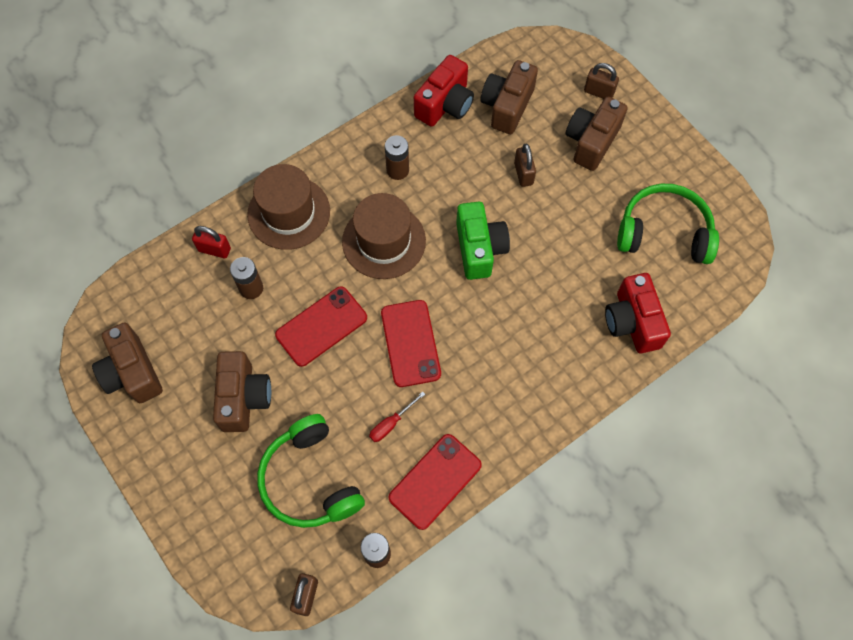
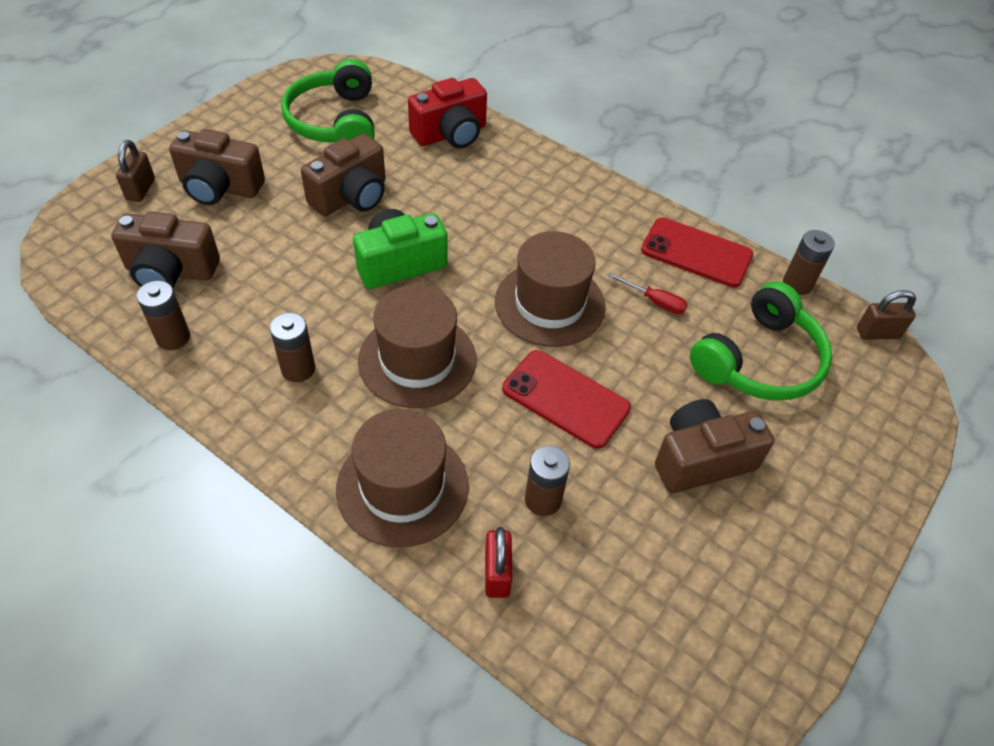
camera: 110 degrees left, 15 degrees down
brown camera [92,322,163,403] -> brown camera moved to [301,134,385,216]
red phone [381,300,441,387] -> brown hat [495,231,606,347]
red camera [414,55,474,127] -> brown battery [137,281,190,350]
brown padlock [514,144,536,187] -> none

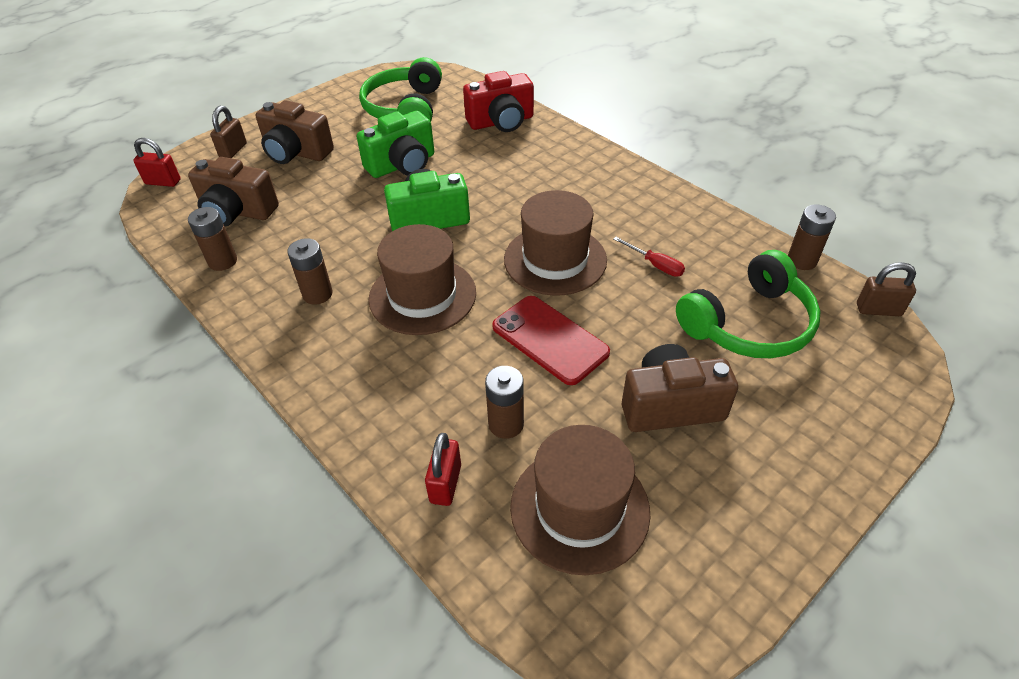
camera: 15 degrees right, 5 degrees down
brown camera [301,134,385,216] -> green camera [357,111,434,178]
brown hat [336,409,469,548] -> brown hat moved to [510,425,650,575]
red phone [641,218,753,287] -> none
none -> red padlock [133,138,181,187]

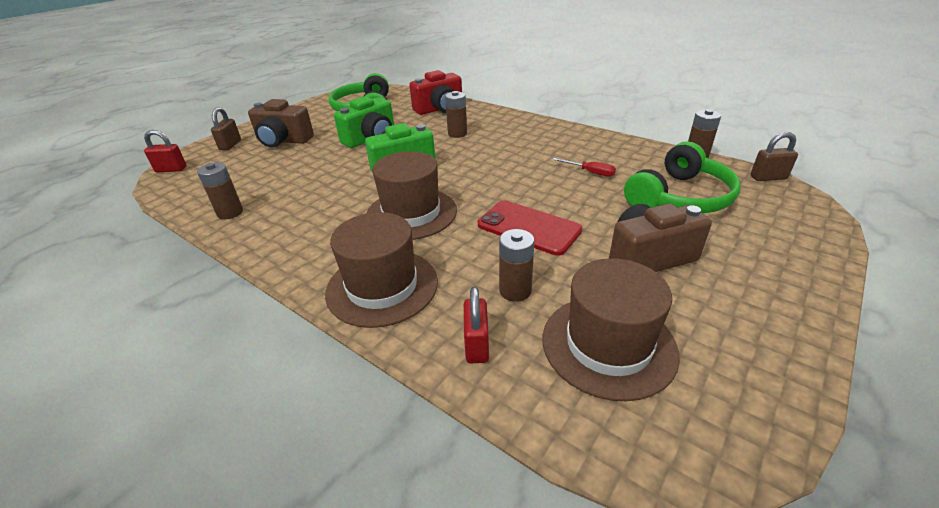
camera: 10 degrees left, 10 degrees down
brown camera [188,157,279,227] -> none
brown battery [287,238,333,304] -> brown battery moved to [445,91,467,138]
brown hat [504,190,607,296] -> brown hat moved to [325,212,438,328]

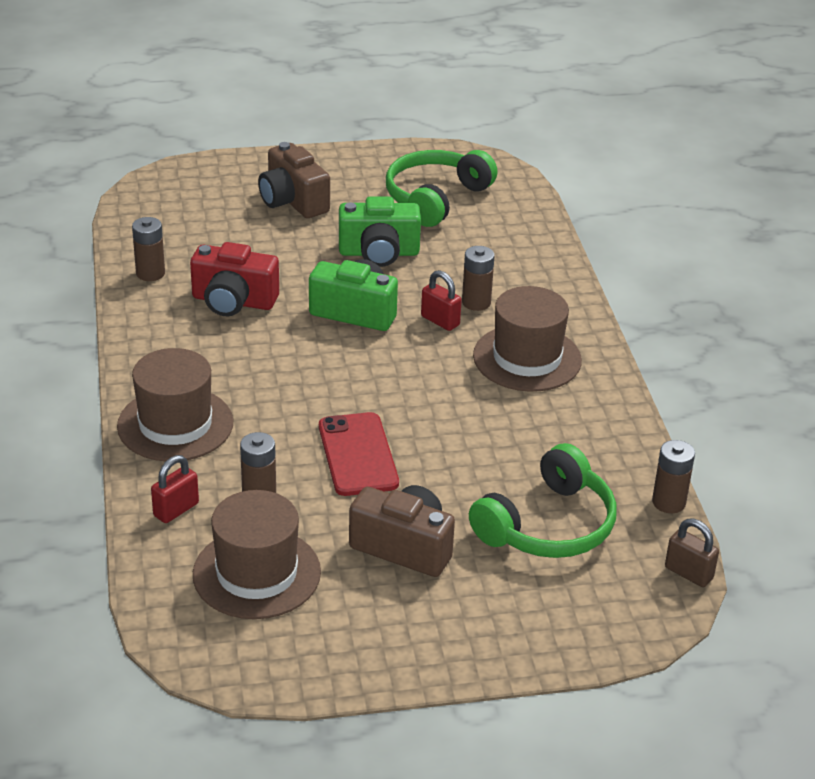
camera: 40 degrees right, 0 degrees up
red padlock [144,130,187,172] -> red padlock moved to [421,270,462,331]
brown padlock [211,107,241,150] -> none
brown hat [366,151,457,240] -> brown hat moved to [473,286,582,392]
red camera [409,70,462,115] -> red camera moved to [190,242,279,316]
red screwdriver [553,158,616,177] -> none
green headphones [624,142,741,213] -> green headphones turned 45 degrees counterclockwise [469,443,617,558]

